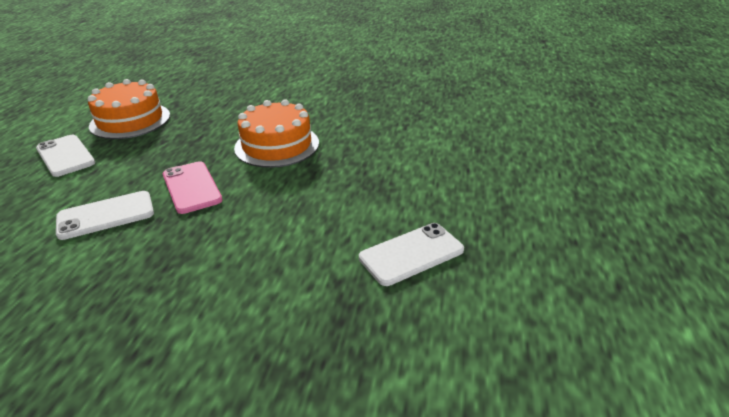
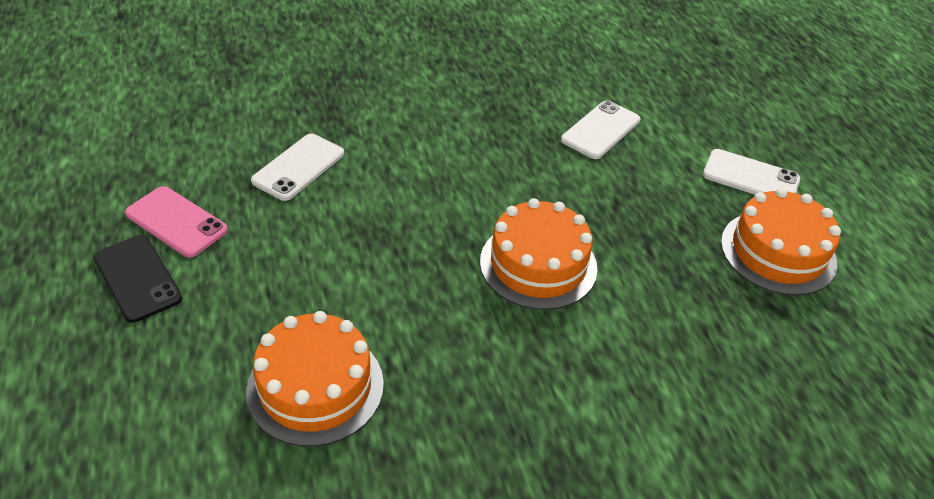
camera: 150 degrees right, 10 degrees up
pink phone [163,161,223,214] -> pink phone moved to [125,186,228,258]
none -> black phone [93,235,182,323]
none -> orange cake [246,311,384,447]

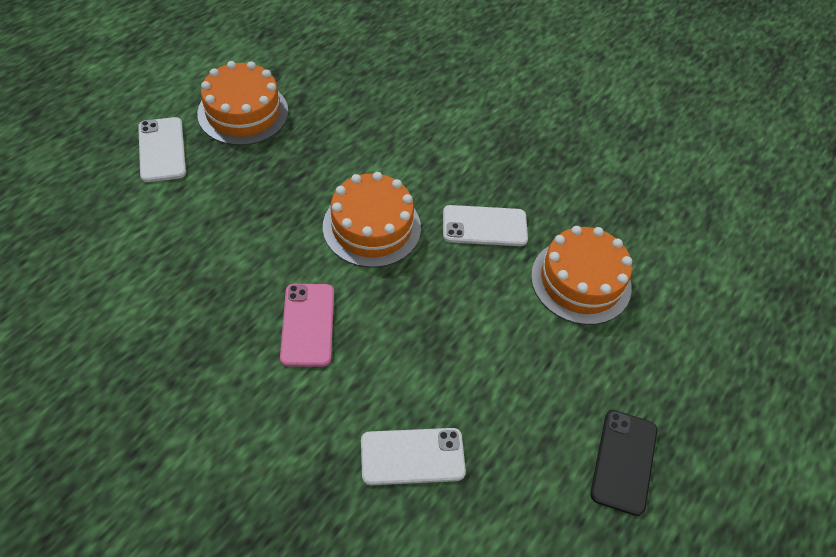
camera: 130 degrees left, 10 degrees up
pink phone [125,186,228,258] -> pink phone moved to [280,284,334,367]
white phone [561,100,640,159] -> white phone moved to [443,205,528,246]

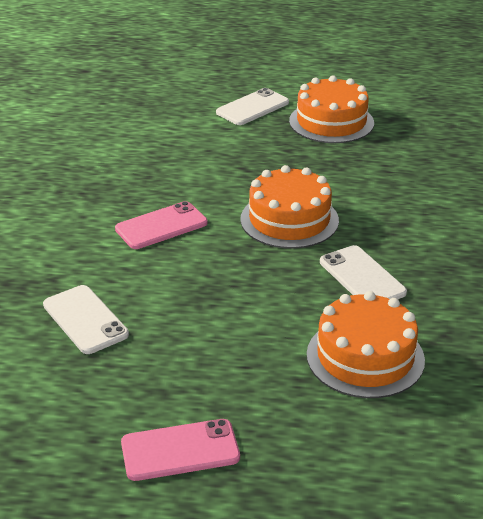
camera: 65 degrees right, 20 degrees down
black phone [590,410,657,516] -> pink phone [121,419,240,481]

